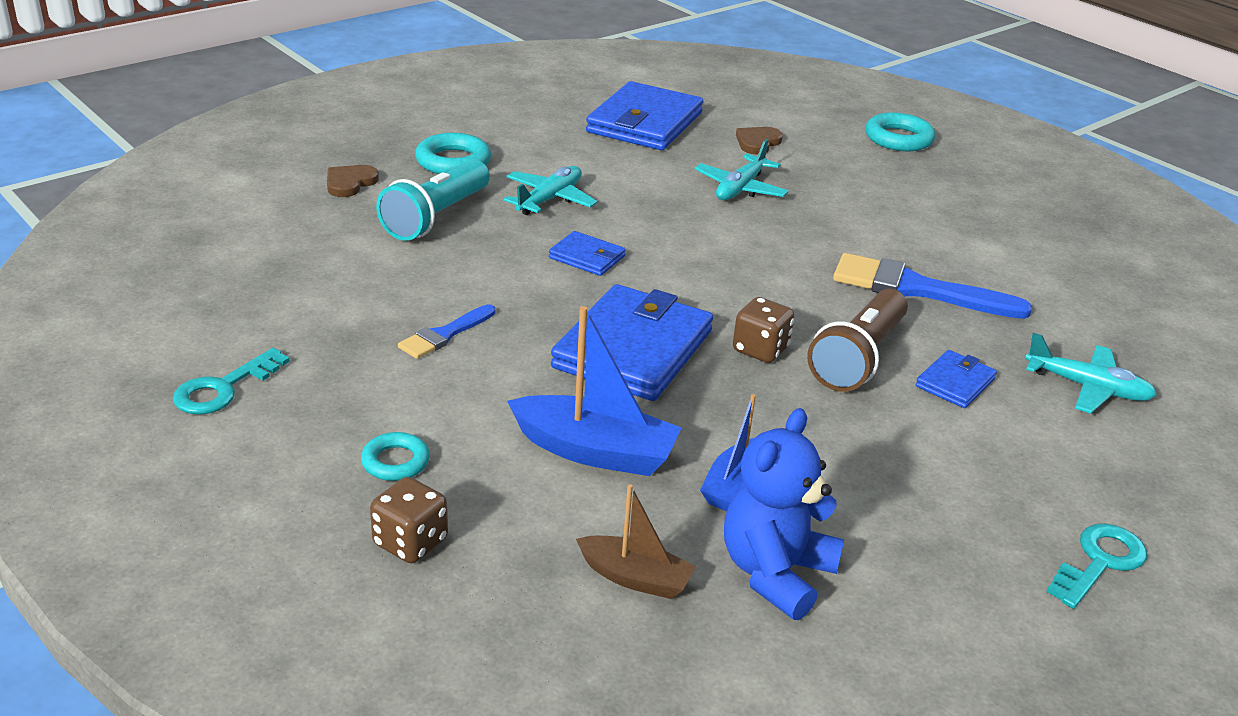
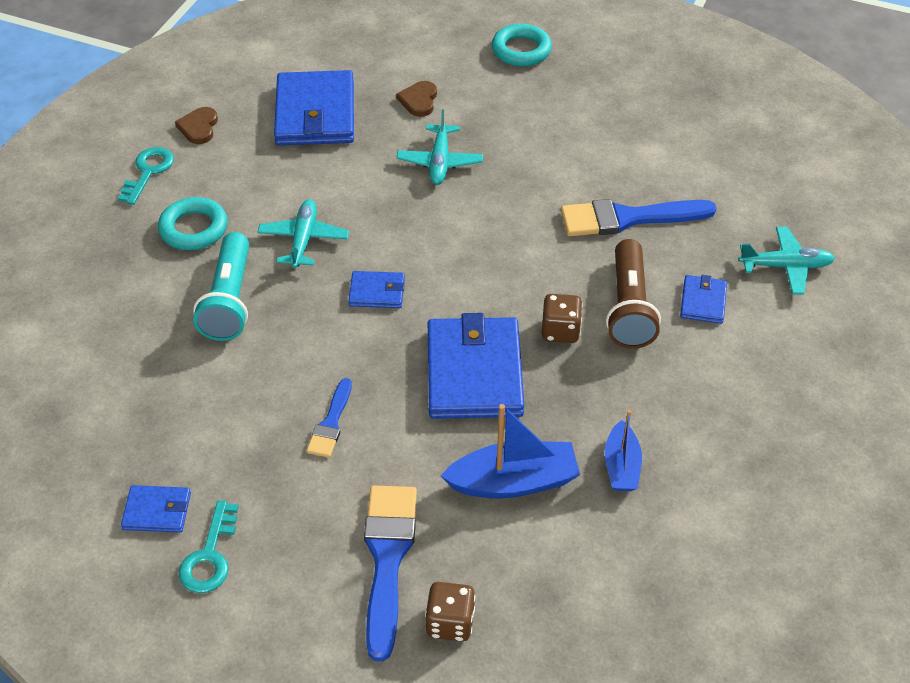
camera: 25 degrees left, 15 degrees up
brown heart [327,165,379,197] -> brown heart moved to [175,107,218,144]
turquoise ring [361,432,430,481] -> blue brush [364,485,417,661]
brown boat [576,484,696,599] -> none
blue teddy bear [724,408,844,620] -> none
turquoise key [1046,523,1147,609] -> turquoise key moved to [118,147,174,205]
none -> blue wallet [121,485,191,533]

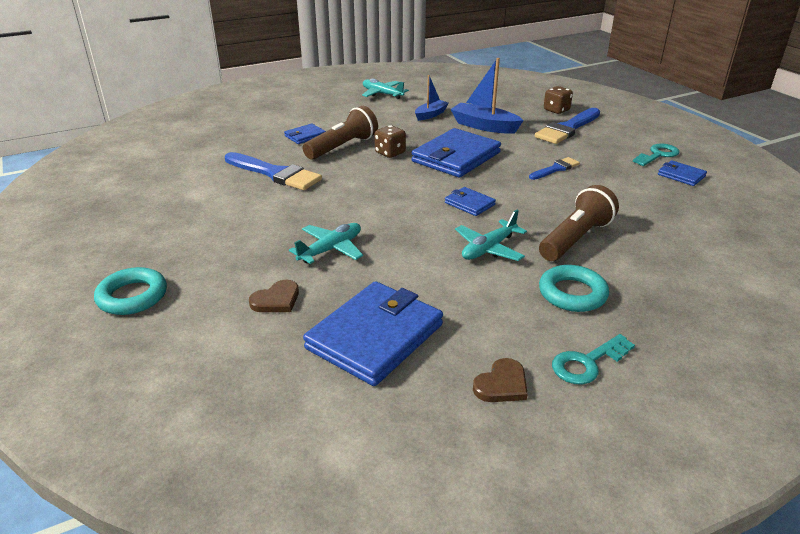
camera: 140 degrees left, 15 degrees down
turquoise flashlight [193,232,249,341] -> brown flashlight [539,185,619,261]
turquoise plane [739,227,835,295] -> turquoise plane moved to [362,79,409,99]

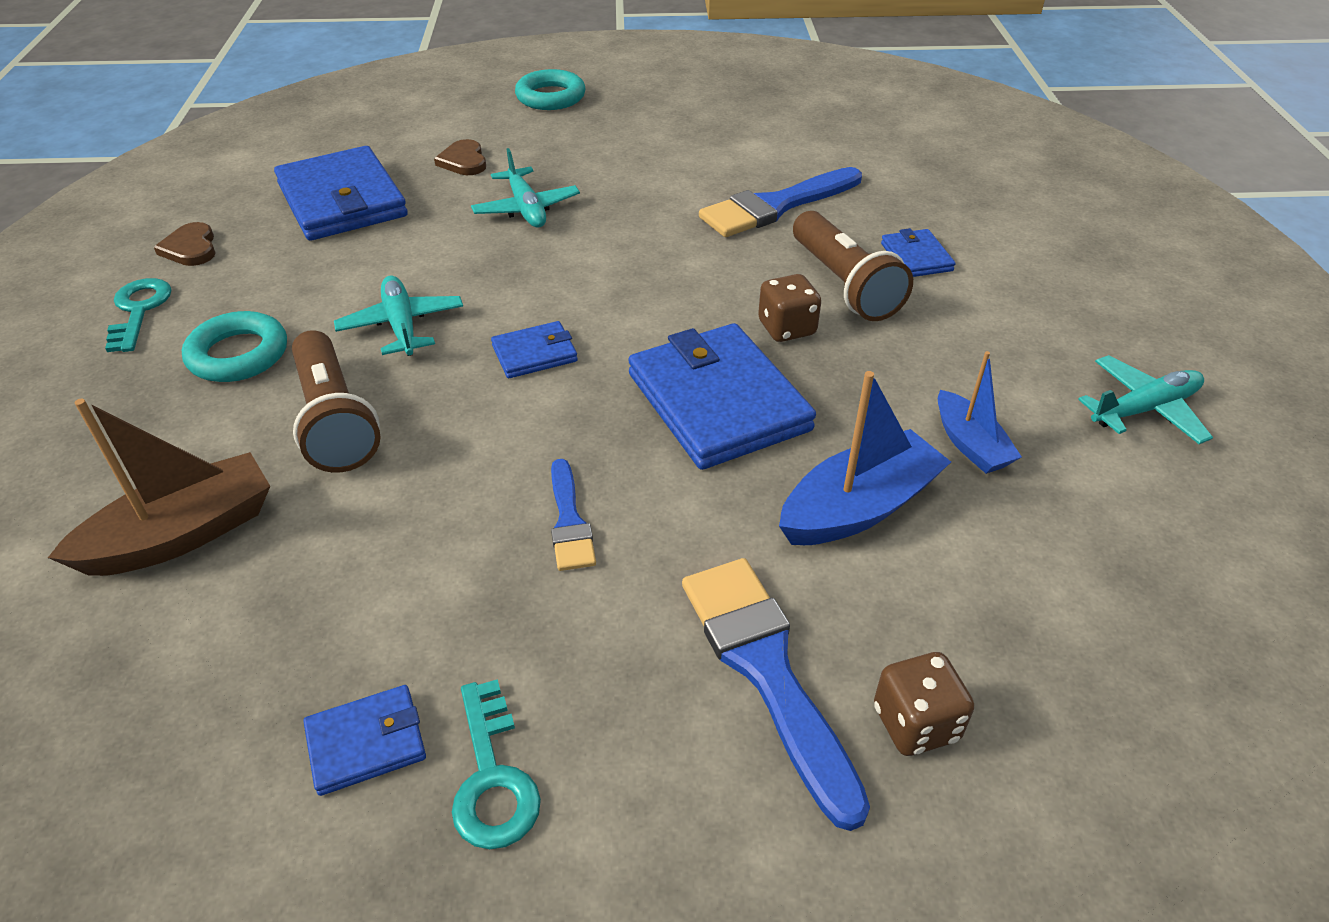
camera: 115 degrees right, 10 degrees up
none -> brown boat [48,399,270,576]

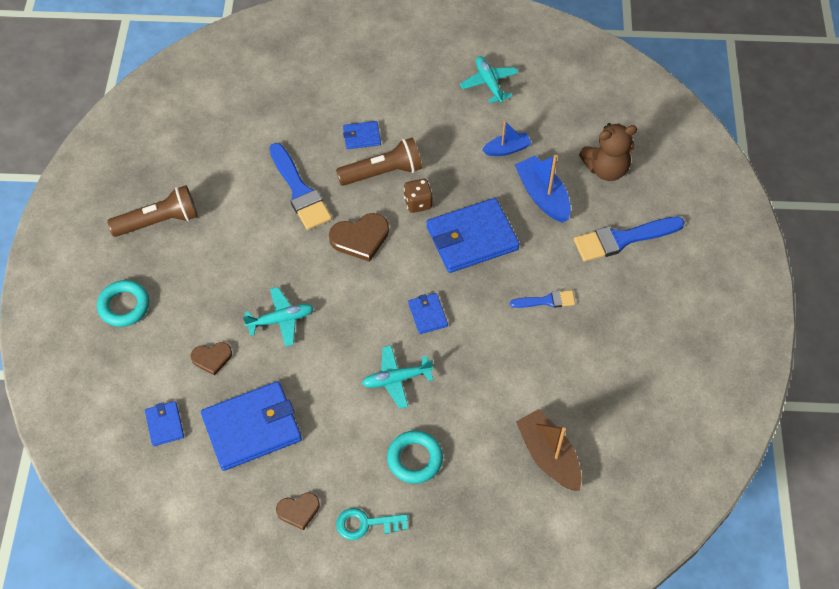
camera: 85 degrees left, 15 degrees up
brown flashlight [292,330,380,473] -> brown flashlight moved to [107,185,198,237]
blue wallet [303,685,426,796] -> blue wallet moved to [145,401,184,446]
turquoise key [452,679,541,849] -> none
brown dice [874,652,974,756] -> none
none -> brown heart [329,213,389,262]
none -> brown teddy bear [579,123,637,181]

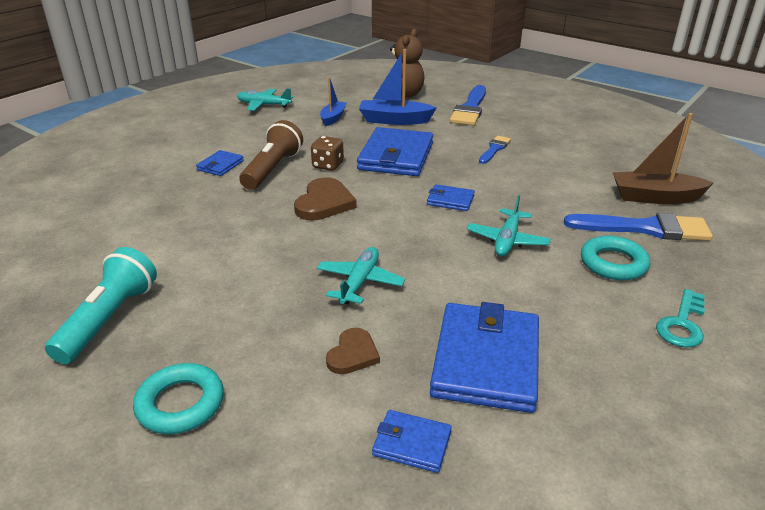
camera: 55 degrees left, 25 degrees down
brown flashlight [107,185,198,237] -> turquoise flashlight [45,247,157,364]
blue brush [269,143,332,230] -> blue brush moved to [564,213,713,241]
brown heart [276,492,320,530] -> none

